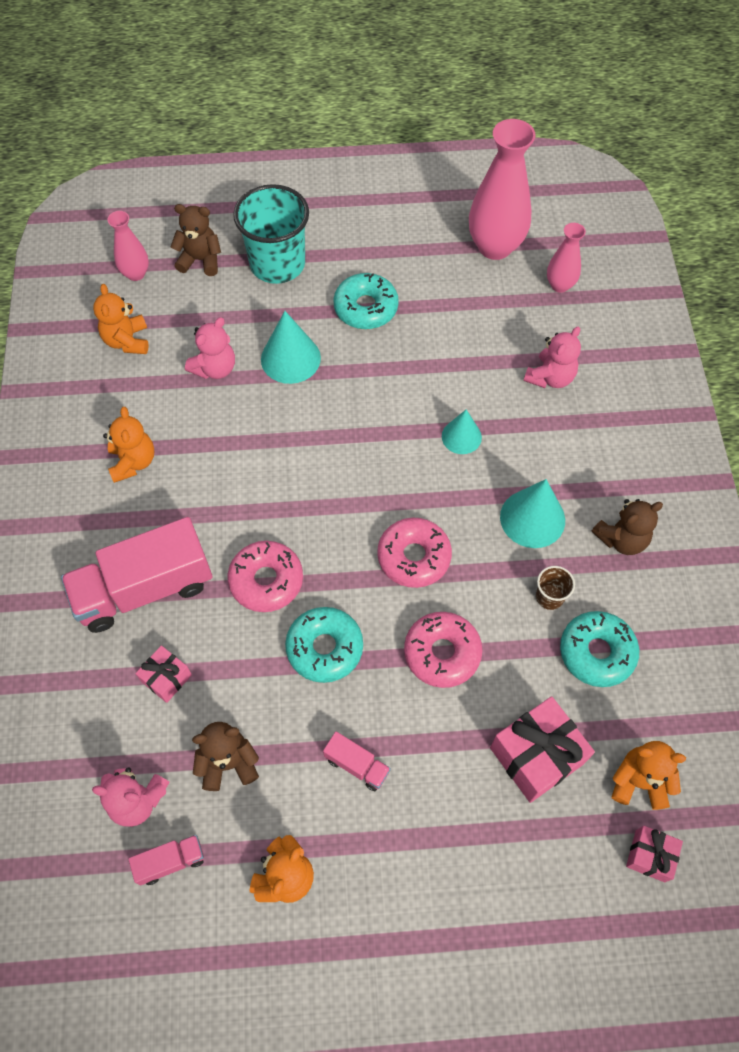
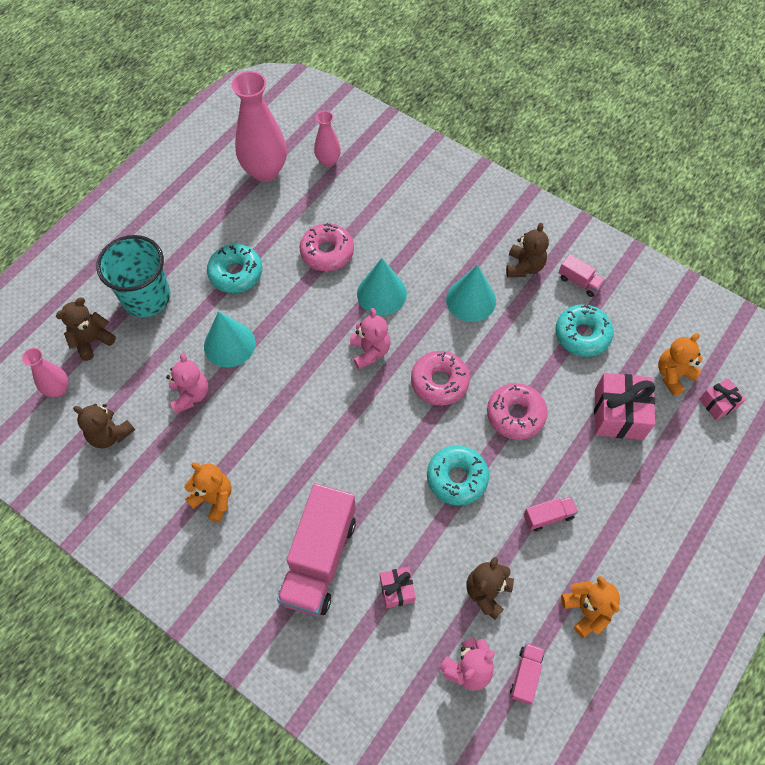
camera: 50 degrees left, 0 degrees up
orange teddy bear [93,284,148,354] -> brown teddy bear [73,404,135,448]
pink donut [227,541,303,612] -> pink donut moved to [300,223,354,271]
turquoise cone [442,409,482,454] -> turquoise cone [357,258,407,315], size x1.56
pink teddy bear [524,327,581,388] -> pink teddy bear moved to [350,308,391,370]
brown cup [536,566,575,610] -> none
none -> pink truck [559,254,606,297]

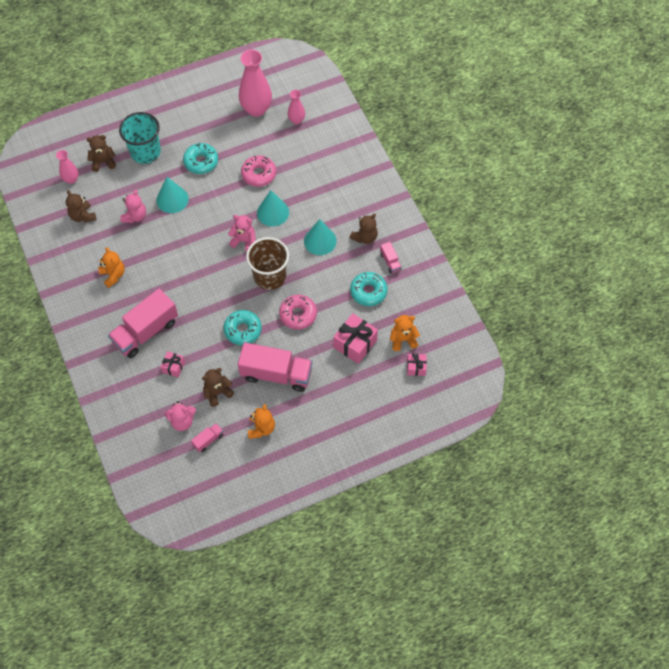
camera: 30 degrees right, 0 degrees up
pink teddy bear [350,308,391,370] -> pink teddy bear turned 90 degrees counterclockwise [228,215,256,252]
pink donut [411,351,470,406] -> brown cup [246,237,289,290]
pink truck [524,496,578,531] -> pink truck [238,342,312,392], size x2.26

